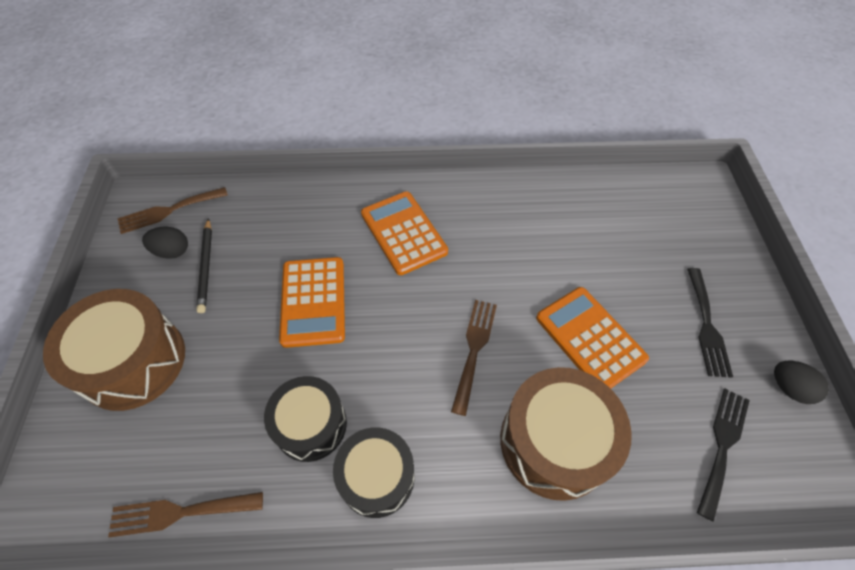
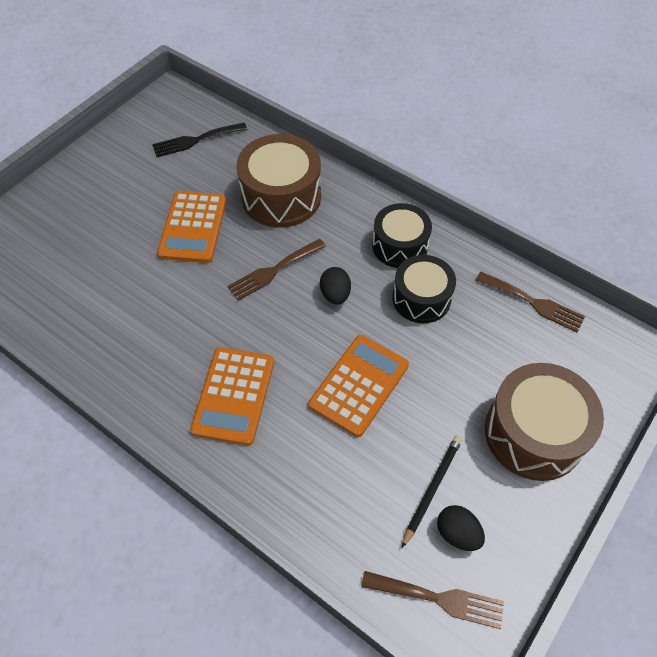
camera: 140 degrees left, 0 degrees up
black fork [687,268,733,378] -> none
black egg [774,361,829,404] -> black egg moved to [320,267,351,305]

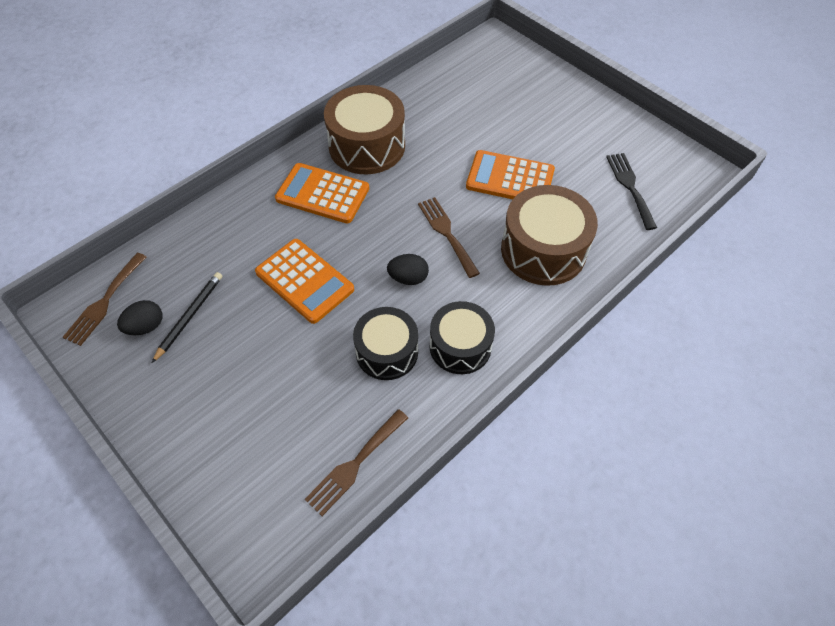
camera: 100 degrees right, 0 degrees up
black pencil [402,436,462,548] -> black pencil turned 105 degrees counterclockwise [152,272,222,363]
brown drum [485,363,604,481] -> brown drum moved to [324,85,405,175]

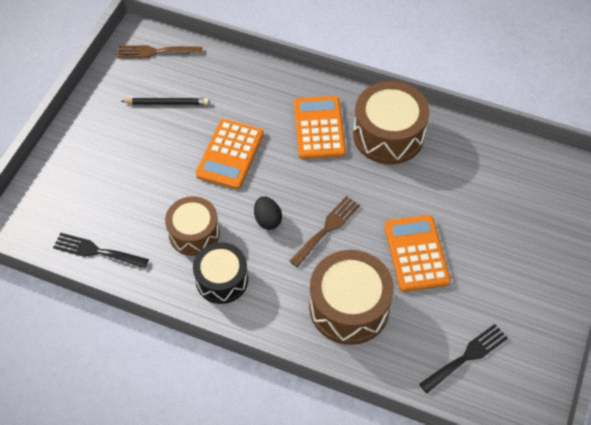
camera: 65 degrees right, 0 degrees up
black egg [117,300,162,335] -> none
brown fork [305,409,408,516] -> black fork [53,233,149,269]
black drum [353,307,418,380] -> brown drum [165,196,220,256]

